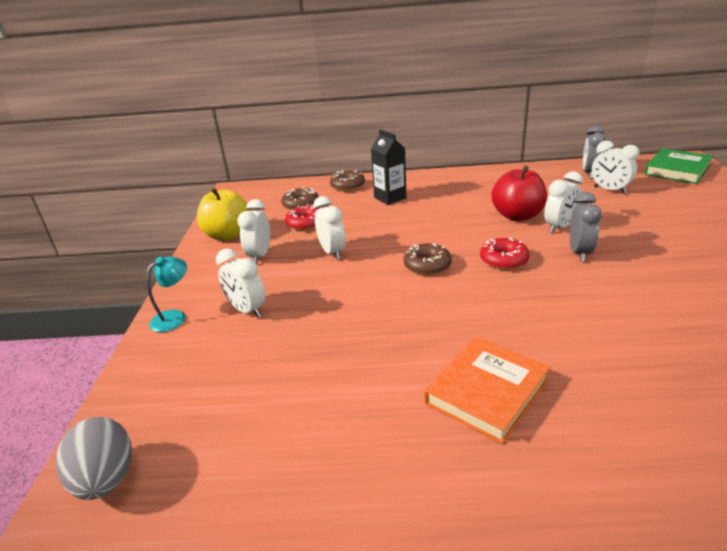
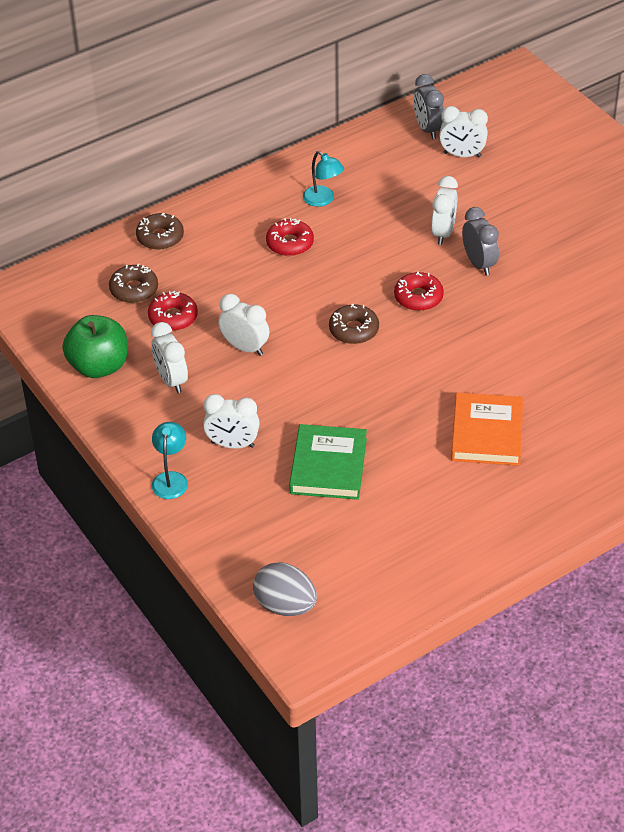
camera: 35 degrees left, 15 degrees up
yellow apple [197,187,250,240] -> green apple [63,315,128,378]
black carton [371,129,406,205] -> none
red apple [491,165,547,221] -> none
green book [644,148,713,184] -> green book moved to [289,424,367,500]
none -> red donut [266,218,314,256]
none -> turquoise lamp [303,151,344,207]

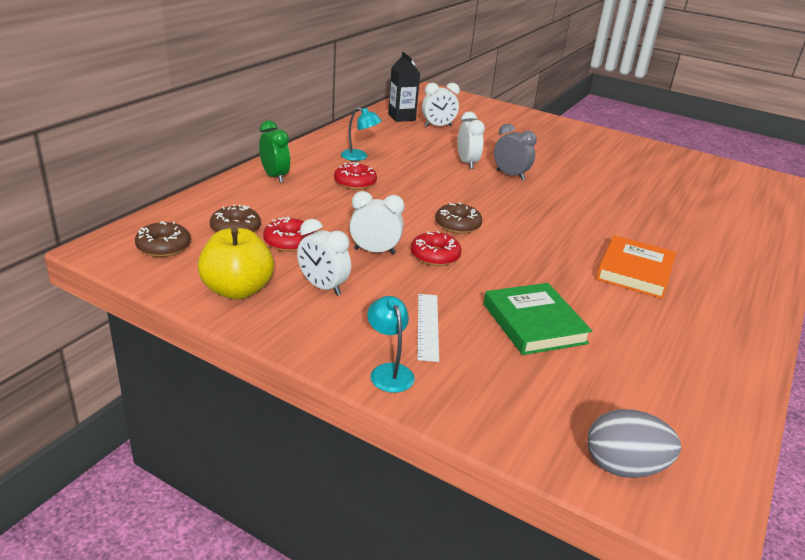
camera: 30 degrees left, 15 degrees down
green apple [63,315,128,378] -> yellow apple [198,227,274,300]
brown donut [136,212,184,250] -> brown donut moved to [135,221,191,257]
white clock [203,394,260,449] -> white ruler [417,294,439,362]
red donut [394,272,444,311] -> red donut moved to [411,231,462,266]
grey clock [413,74,444,139] -> black carton [388,52,420,122]
orange book [451,393,523,466] -> orange book turned 45 degrees clockwise [596,235,676,299]
none -> green clock [259,121,290,183]

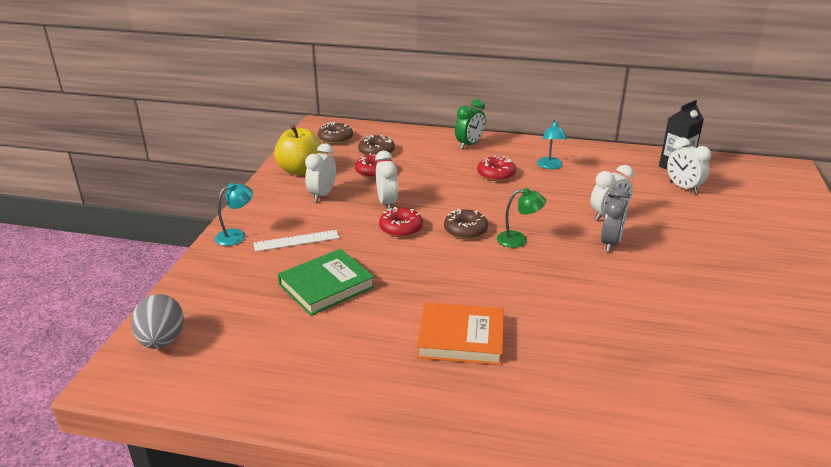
camera: 75 degrees right, 0 degrees up
none -> green lamp [497,188,546,248]

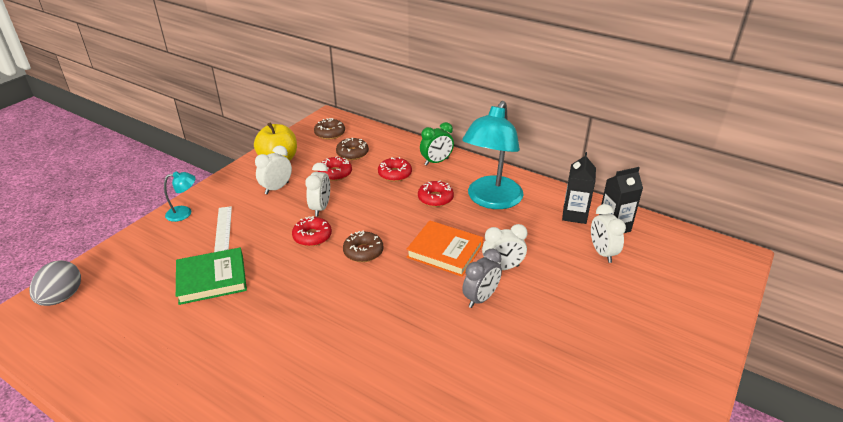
camera: 20 degrees right, 5 degrees up
white ruler [253,230,340,252] -> white ruler turned 75 degrees clockwise [214,206,232,252]
orange book [417,302,504,365] -> orange book moved to [406,220,483,277]
green lamp [497,188,546,248] -> none
turquoise lamp [537,120,567,169] -> turquoise lamp [462,101,524,209], size x2.30
none -> red donut [378,157,412,182]
none -> black carton [562,152,596,224]

